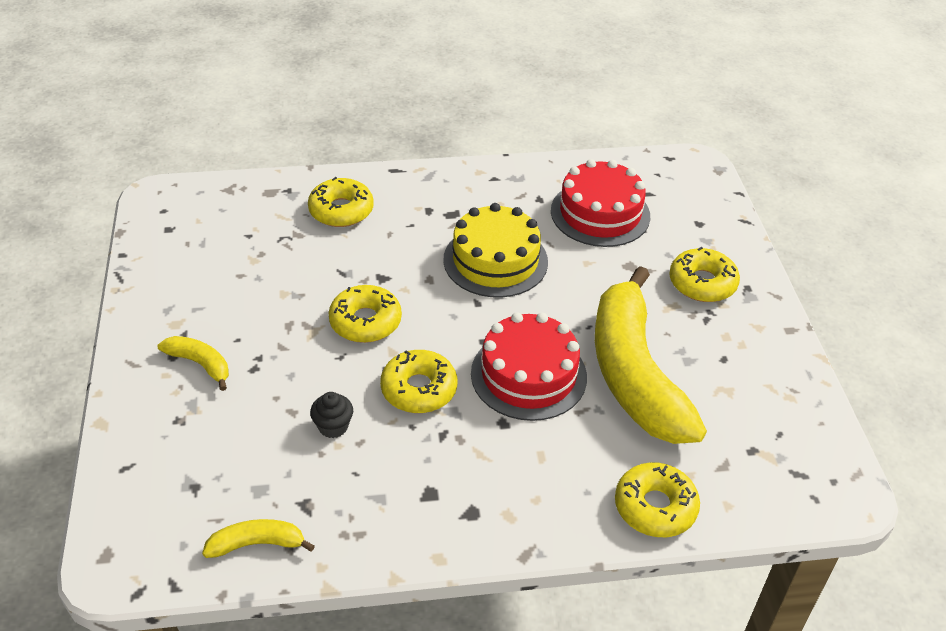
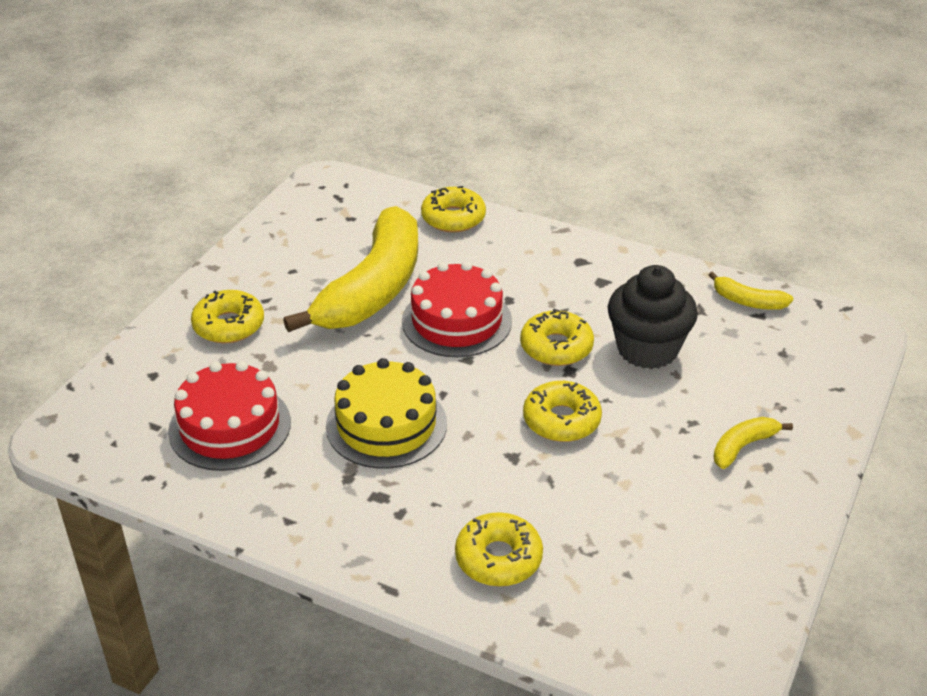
camera: 145 degrees left, 5 degrees down
yellow banana [158,336,229,391] -> yellow banana turned 75 degrees clockwise [713,417,793,469]
black cupcake [310,392,353,438] -> black cupcake [608,265,698,369], size x2.22

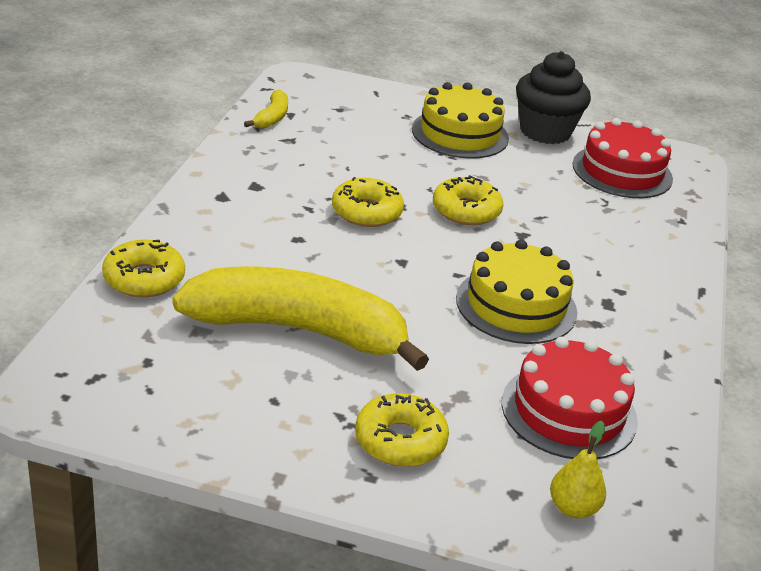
camera: 105 degrees left, 5 degrees down
red cake [402,261,512,357] -> red cake moved to [573,118,673,198]
yellow donut [455,512,543,586] -> none
black cupcake [608,265,698,369] -> black cupcake moved to [516,51,591,144]
yellow banana [713,417,793,469] -> yellow cake [412,82,509,159]
none -> yellow pear [550,421,606,518]

